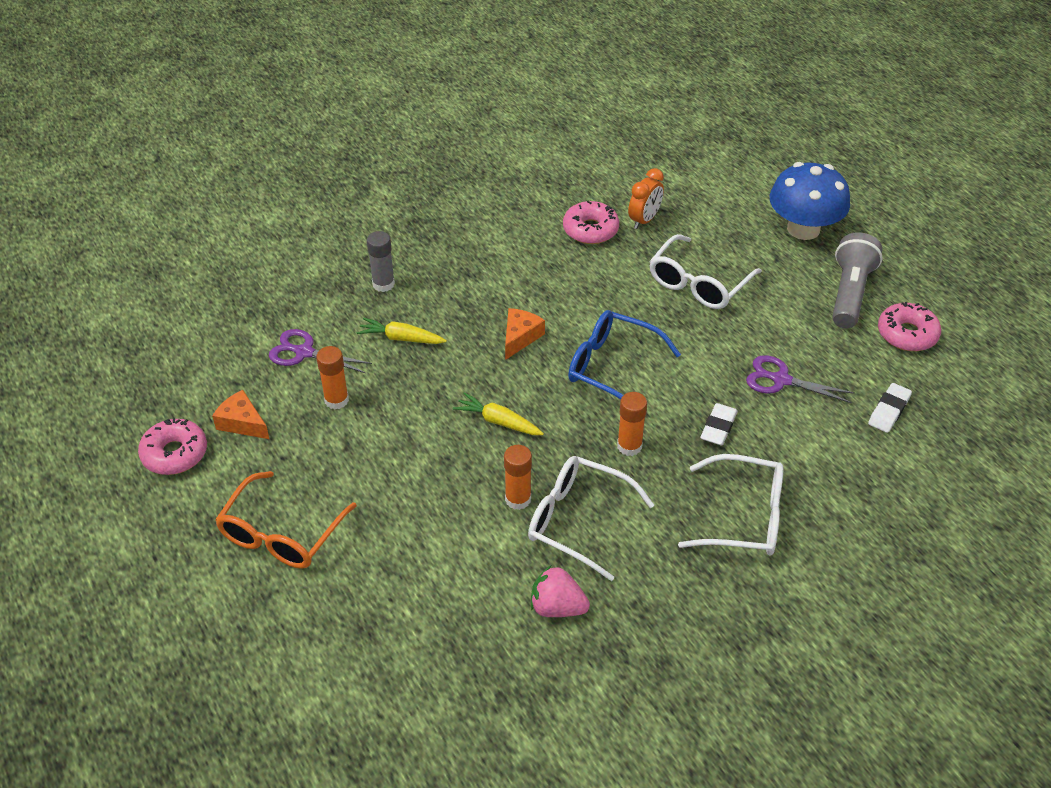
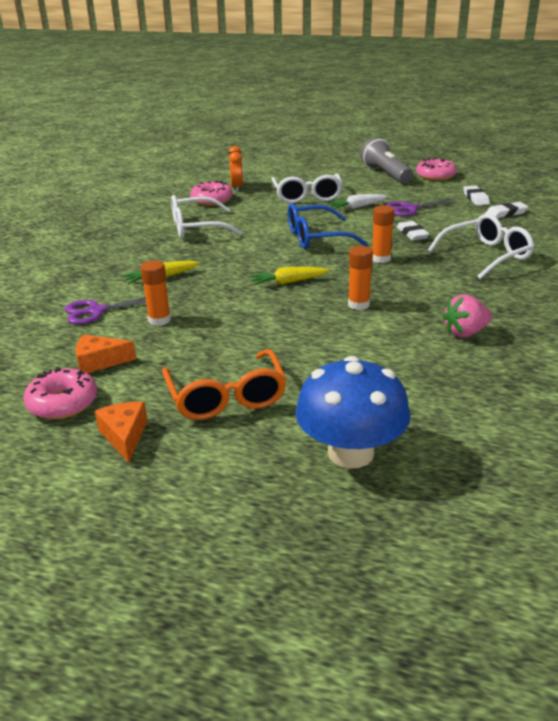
camera: 40 degrees left, 15 degrees down
grey glue stick [367,231,395,292] -> none
orange cheese [505,308,545,360] -> orange cheese moved to [95,402,147,463]
white glasses [528,456,654,581] -> white glasses moved to [171,195,243,238]
blue mushroom [770,162,850,240] -> blue mushroom moved to [296,356,410,469]
none -> white carrot [327,194,388,209]
none -> white eraser [485,202,528,218]

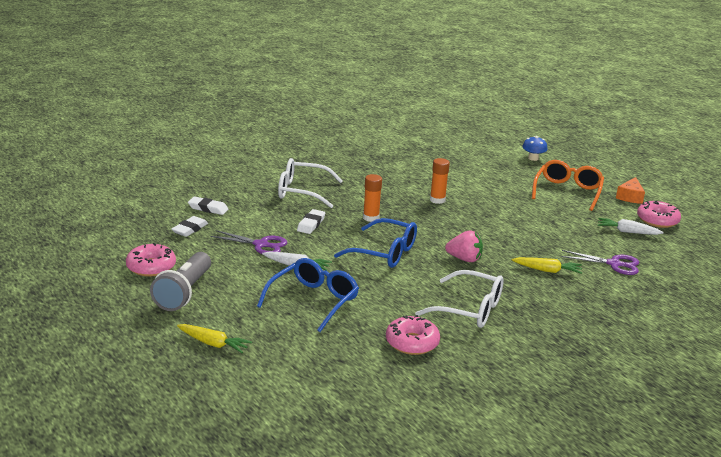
camera: 145 degrees left, 5 degrees down
orange cheese [76,334,136,373] -> white carrot [598,218,664,235]
orange glue stick [140,260,171,326] -> none
orange clock [228,146,243,192] -> none
yellow carrot [250,267,329,285] -> yellow carrot moved to [177,324,252,353]
white glasses [271,174,343,203] -> blue glasses [257,258,359,332]
blue mushroom [296,356,410,469] -> blue mushroom [522,136,547,161], size x0.48
pink strawberry [443,294,492,337] -> pink strawberry moved to [445,231,483,262]

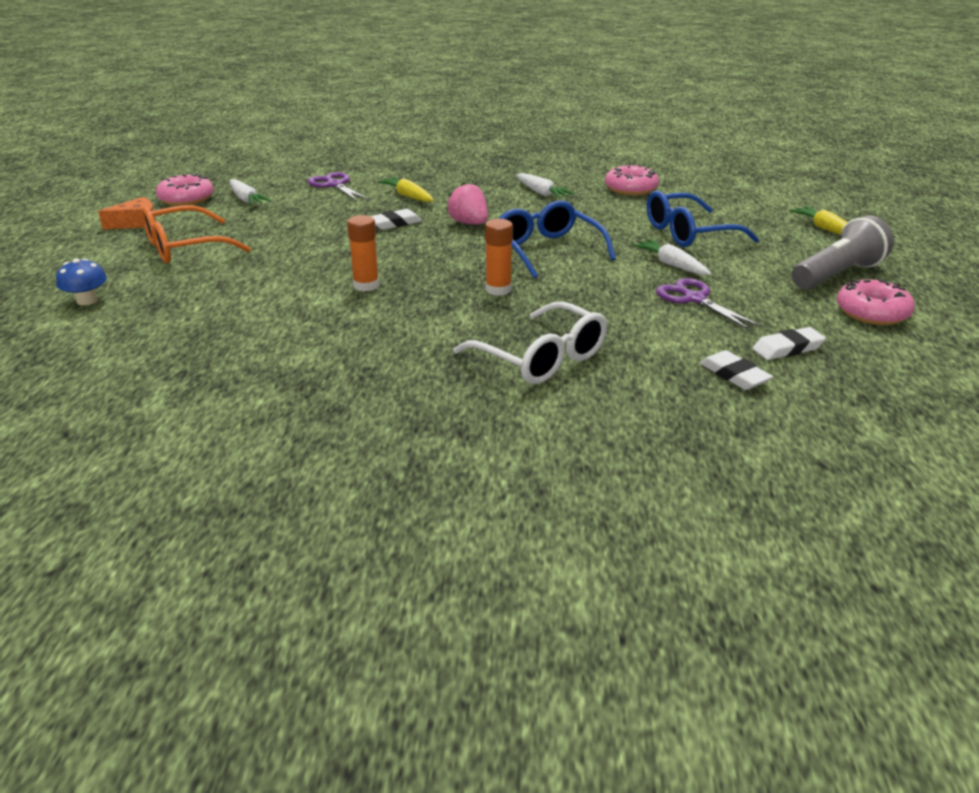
camera: 140 degrees left, 5 degrees up
white eraser [297,209,325,234] -> white eraser moved to [371,209,422,230]
white glasses [415,270,504,328] -> white carrot [516,173,575,199]

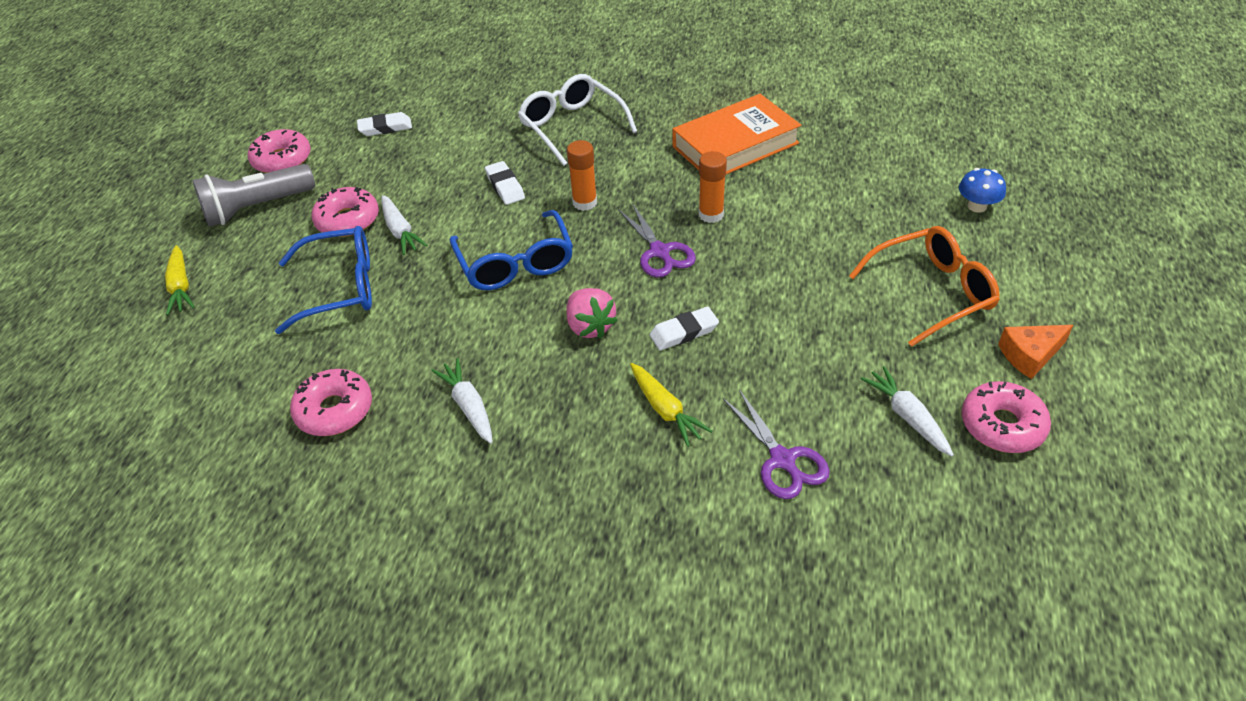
camera: 170 degrees left, 15 degrees up
purple scissors [656,278,762,330] -> purple scissors moved to [618,203,696,278]
white eraser [700,350,773,390] -> white eraser moved to [485,161,525,205]
none -> pink donut [312,187,379,237]
none -> orange book [673,94,801,174]

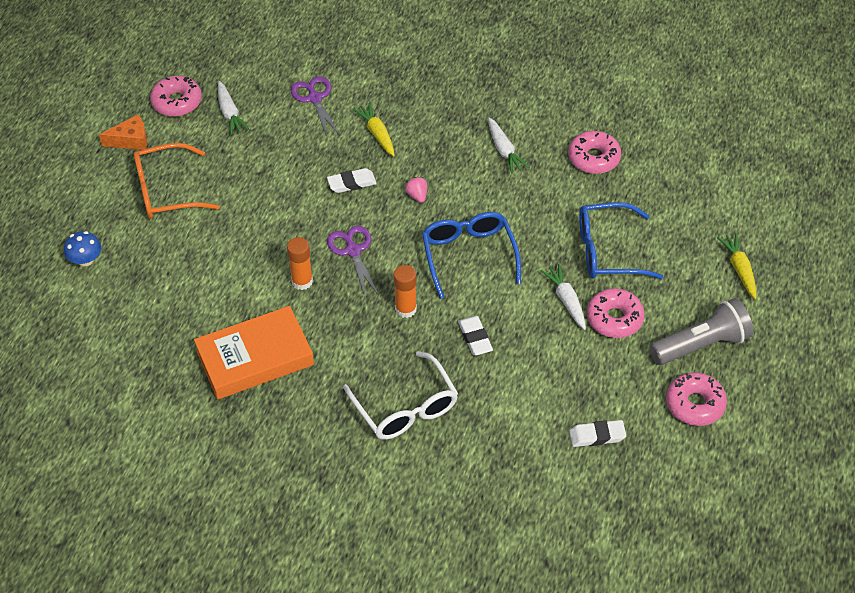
camera: 175 degrees left, 5 degrees up
pink strawberry [566,288,617,338] -> pink strawberry [405,177,427,203], size x0.62

